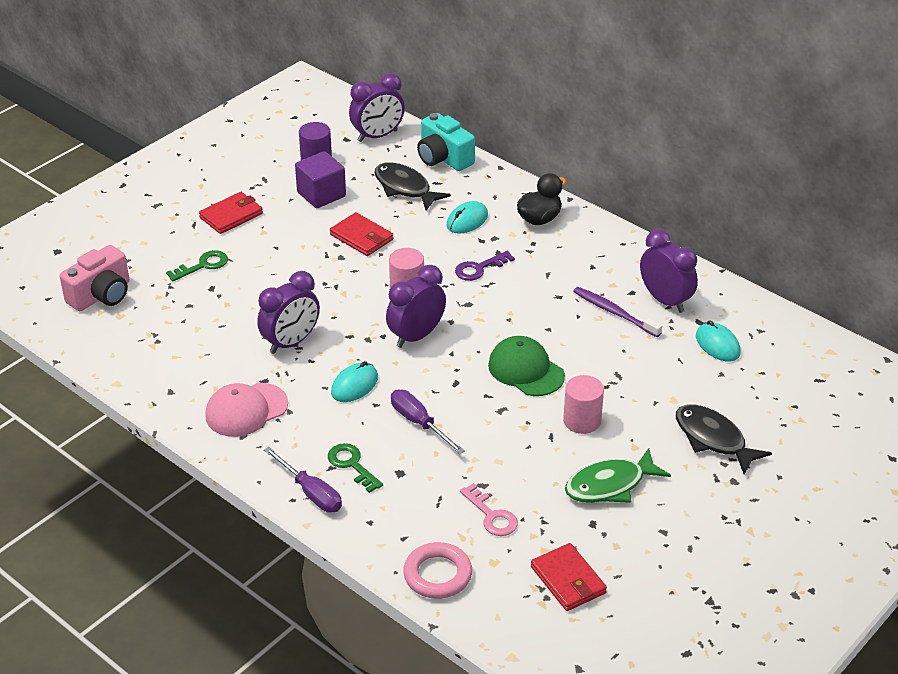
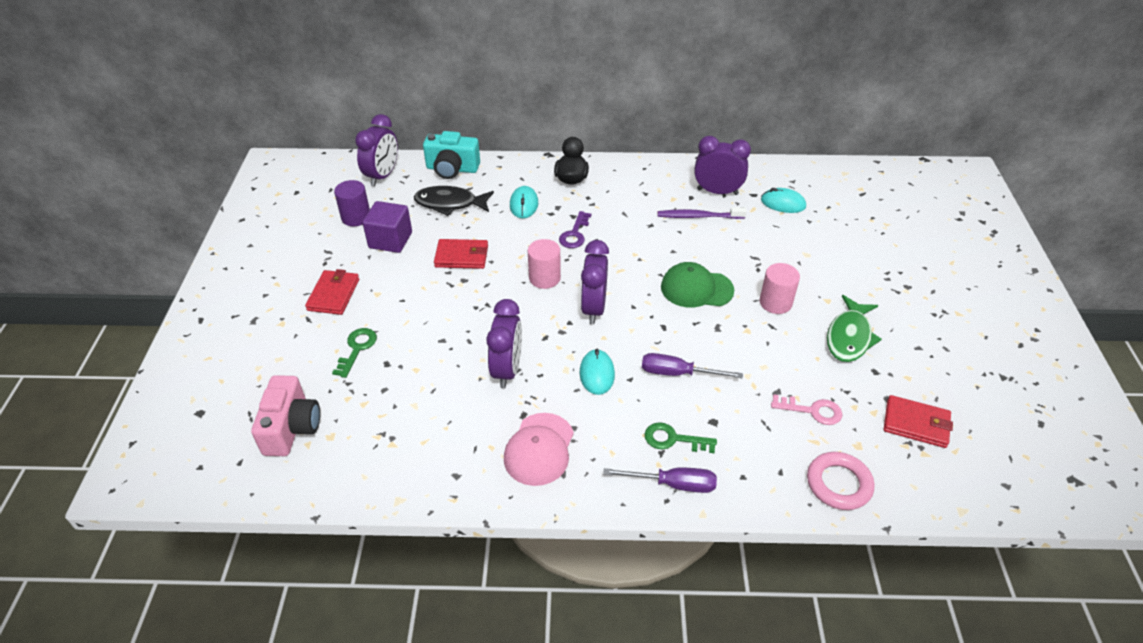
camera: 40 degrees left, 5 degrees up
black fish [676,404,772,475] -> none

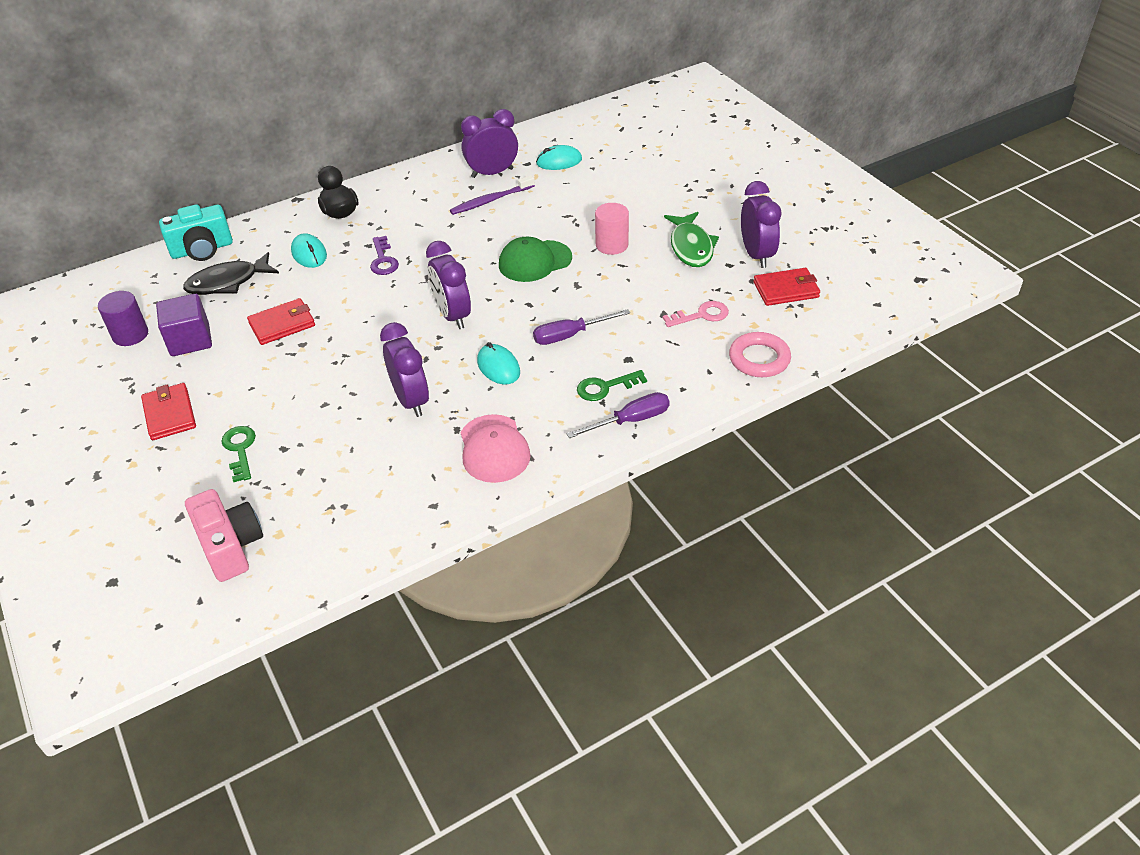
camera: 30 degrees left, 0 degrees up
purple clock [355,114,398,186] -> purple clock moved to [741,181,781,268]
pink cylinder [528,239,561,289] -> none

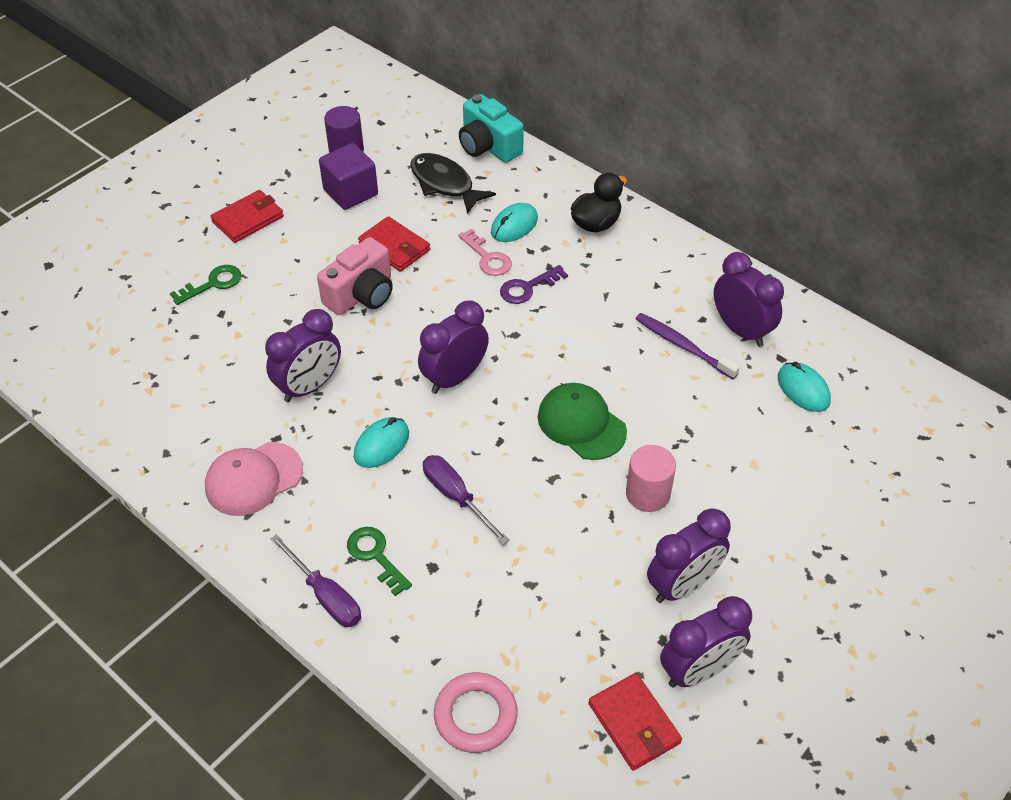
camera: 70 degrees right, 5 degrees up
pink camera [185,489,263,582] -> pink camera moved to [317,237,393,315]
pink key [663,301,729,327] -> pink key moved to [458,228,512,276]
green fish [664,212,719,267] -> purple clock [647,508,731,603]

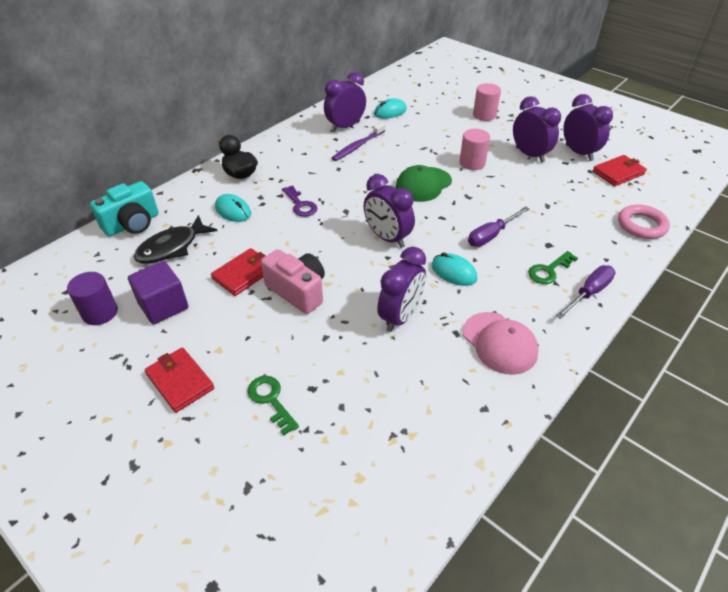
camera: 90 degrees left, 5 degrees down
purple clock [265,309,341,402] -> purple clock turned 75 degrees clockwise [377,247,426,332]
pink key [458,228,512,276] -> none
none -> pink cylinder [473,83,501,121]

